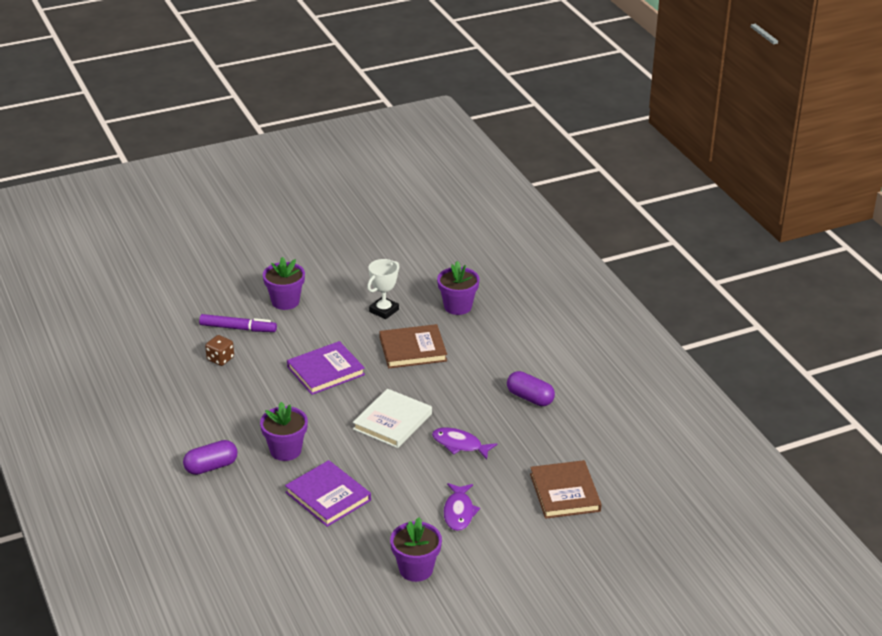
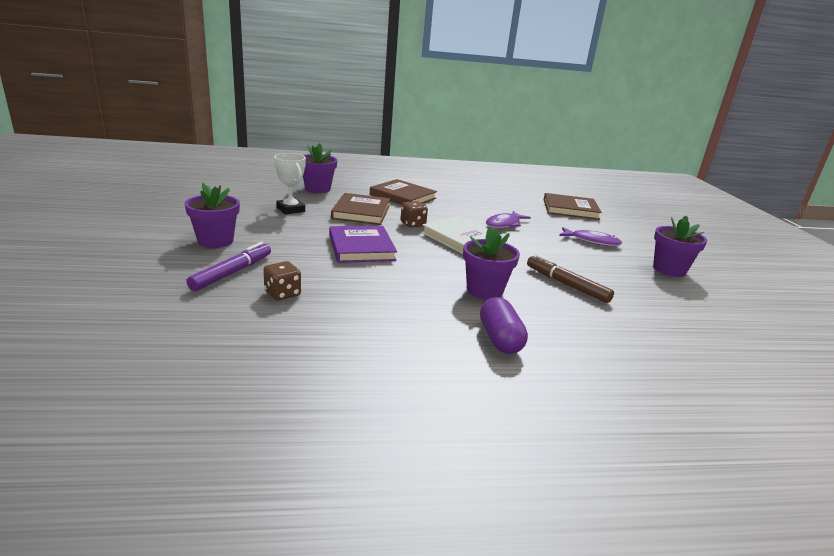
camera: 75 degrees left, 10 degrees down
purple book [285,460,371,527] -> brown marker [527,254,614,303]
purple capsule [507,371,555,406] -> none
none -> brown book [370,179,437,205]
none -> brown dice [400,201,428,228]

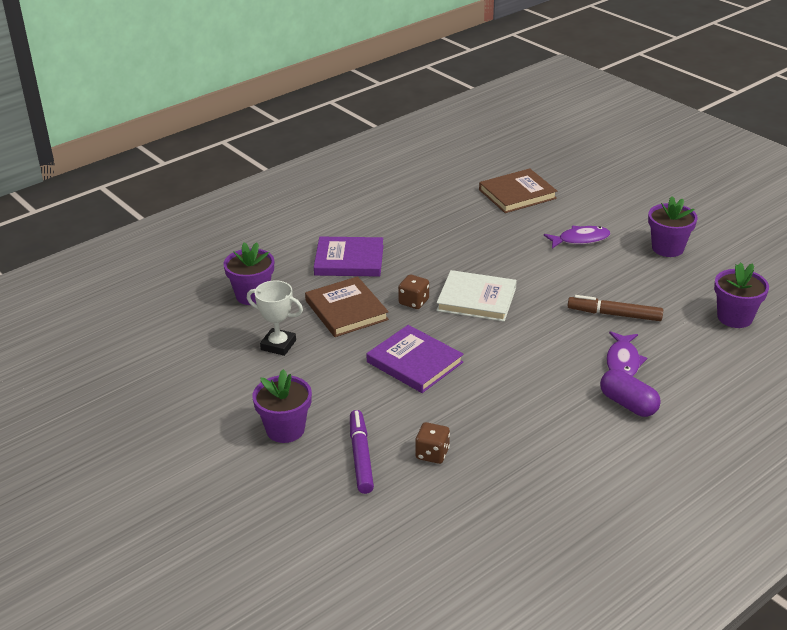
camera: 30 degrees left, 10 degrees up
brown book [370,179,437,205] -> purple book [314,237,384,277]
purple flower pot [463,227,520,299] -> purple flower pot moved to [714,262,769,328]
purple fish [486,211,531,228] -> purple fish moved to [606,331,647,376]

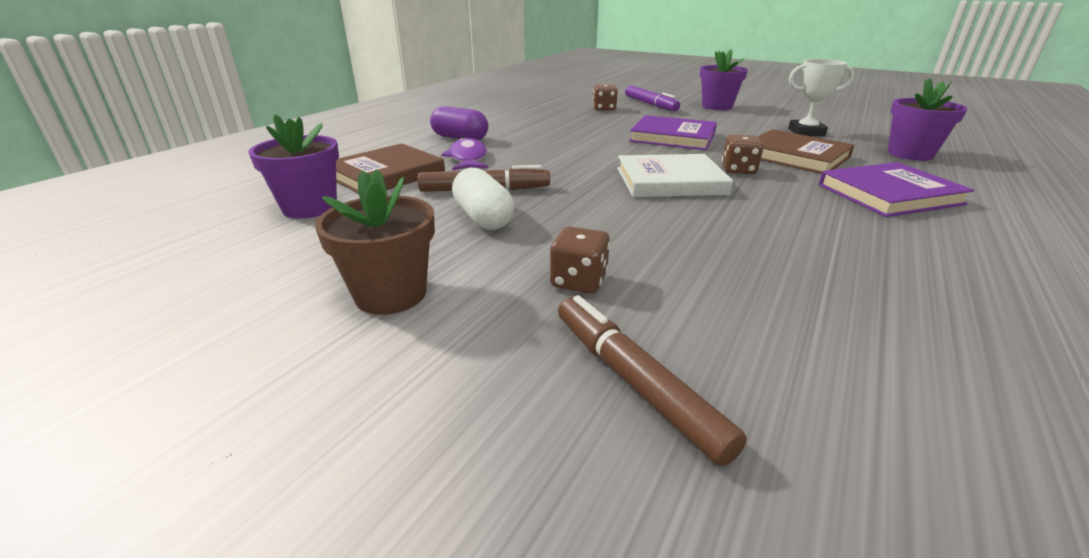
camera: 160 degrees right, 5 degrees down
brown book [479,168,557,213] -> brown book moved to [336,143,445,194]
purple fish [544,226,610,248] -> brown dice [550,226,610,294]
purple flower pot [648,196,698,257] -> brown flower pot [315,169,435,315]
none -> white capsule [452,168,515,230]
none -> brown marker [558,295,747,466]

